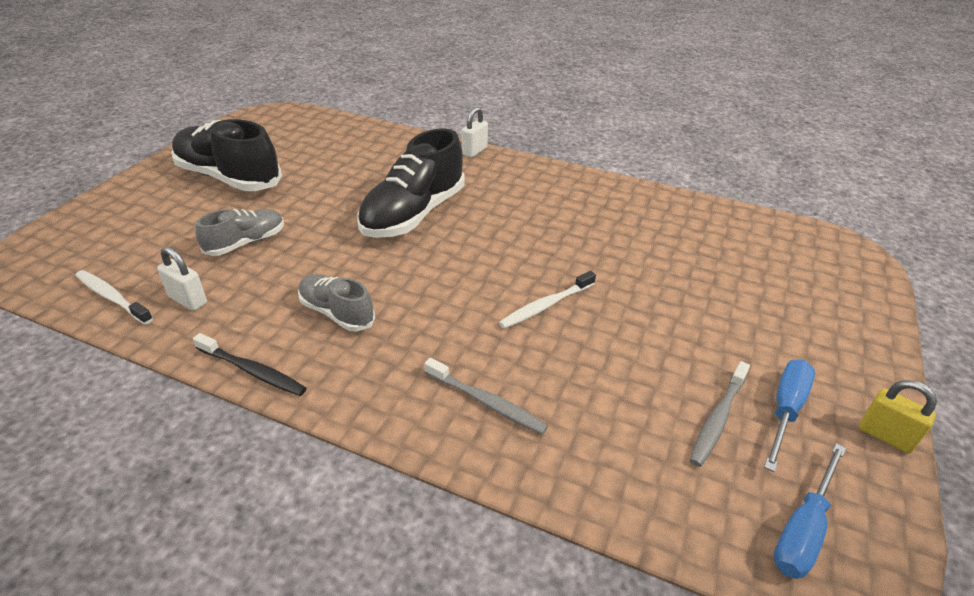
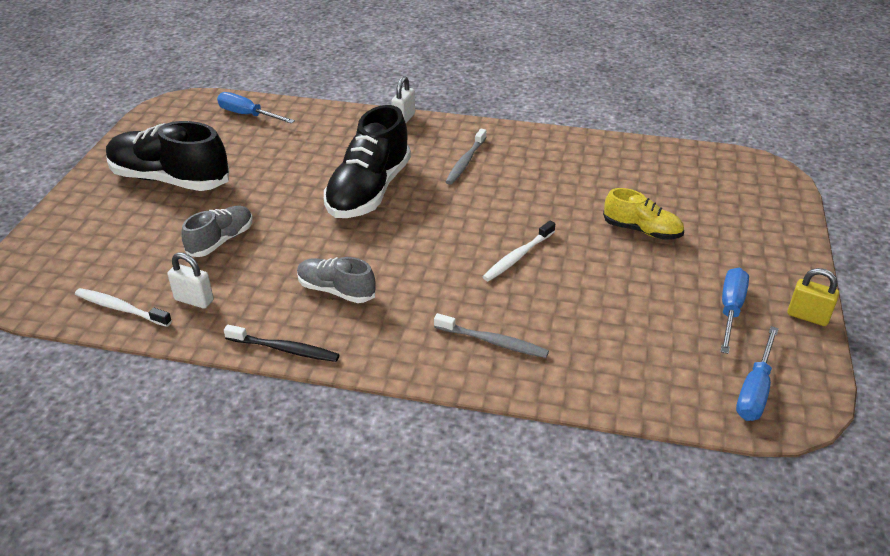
camera: 10 degrees left, 0 degrees up
grey toothbrush [690,361,750,467] -> grey toothbrush moved to [445,129,486,185]
none -> blue screwdriver [217,92,295,124]
none -> yellow shoe [603,188,684,240]

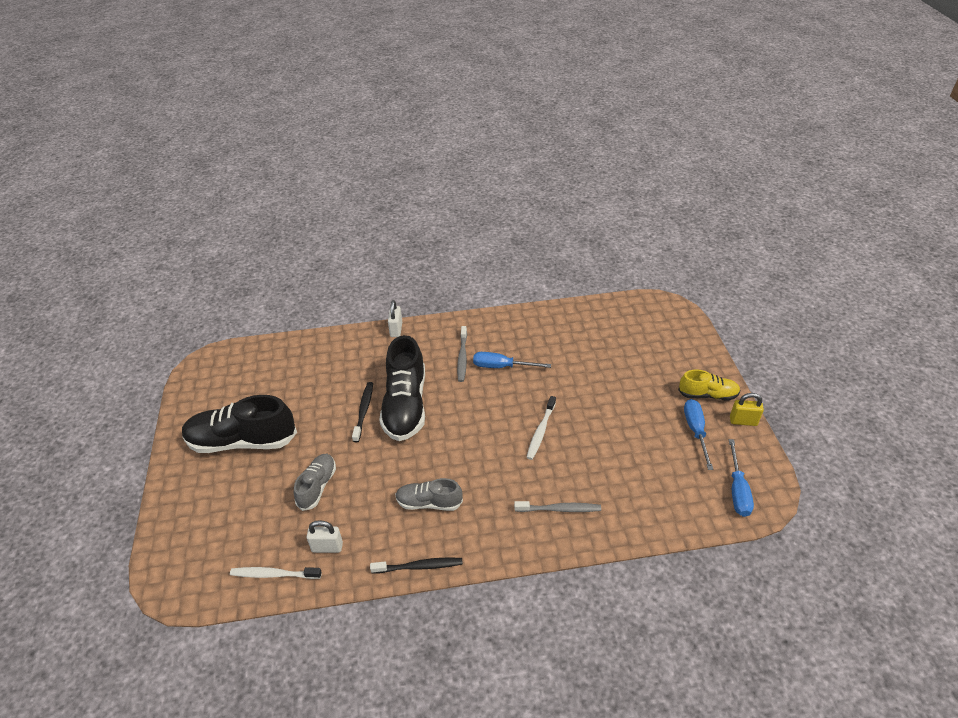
camera: 20 degrees left, 5 degrees up
blue screwdriver [217,92,295,124] -> blue screwdriver moved to [473,352,551,368]
yellow shoe [603,188,684,240] -> yellow shoe moved to [678,369,741,401]
none -> black toothbrush [352,382,373,442]

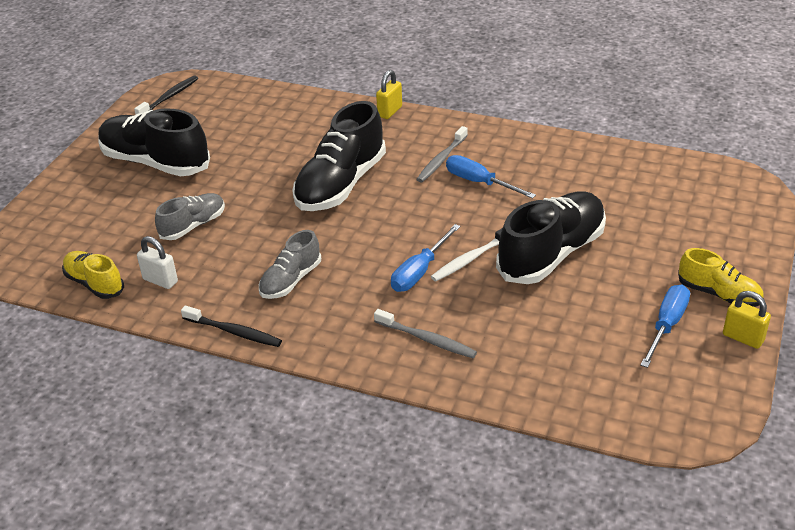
camera: 30 degrees right, 5 degrees down
white toothbrush [230,567,322,579] -> yellow shoe [62,251,124,299]
black toothbrush [352,382,373,442] -> black toothbrush moved to [134,76,198,114]
white padlock [388,300,402,337] -> yellow padlock [376,70,402,119]
grey shoe [395,478,463,511] -> grey shoe turned 90 degrees counterclockwise [259,230,321,299]
blue screwdriver [729,439,754,517] -> blue screwdriver moved to [391,224,460,292]
none -> black shoe [496,191,606,284]

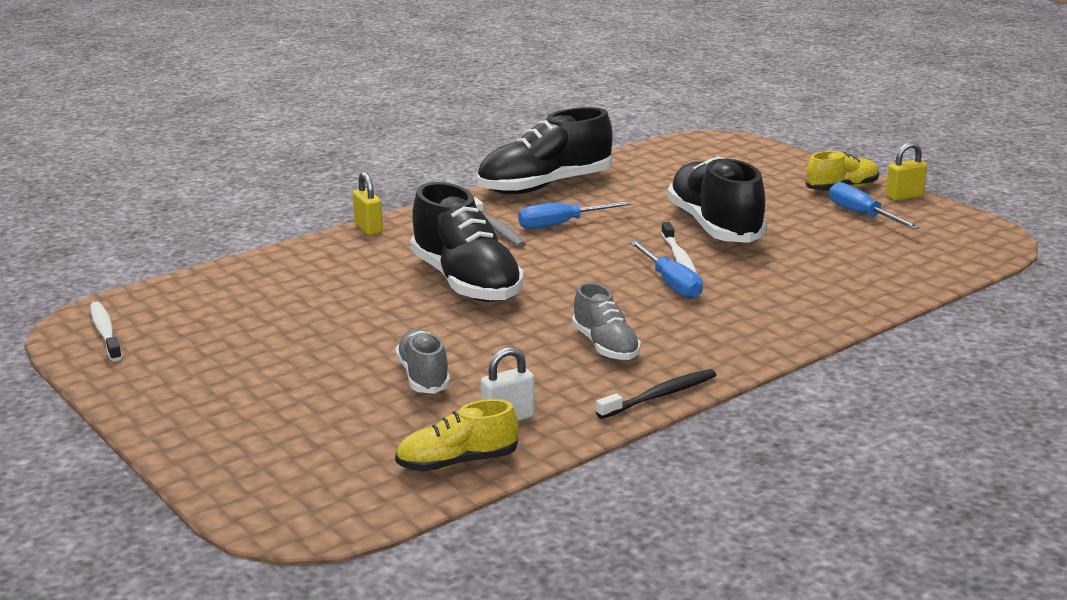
camera: 60 degrees left, 15 degrees down
black shoe [99,108,210,176] -> black shoe moved to [477,107,613,194]
black toothbrush [134,76,198,114] -> white toothbrush [90,301,122,362]
grey toothbrush [374,309,477,358] -> none

